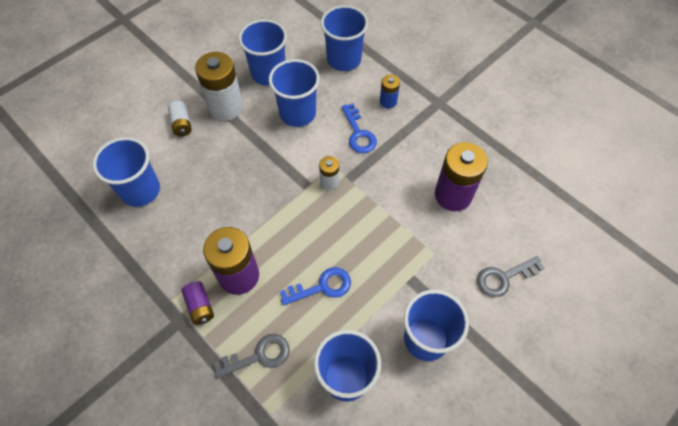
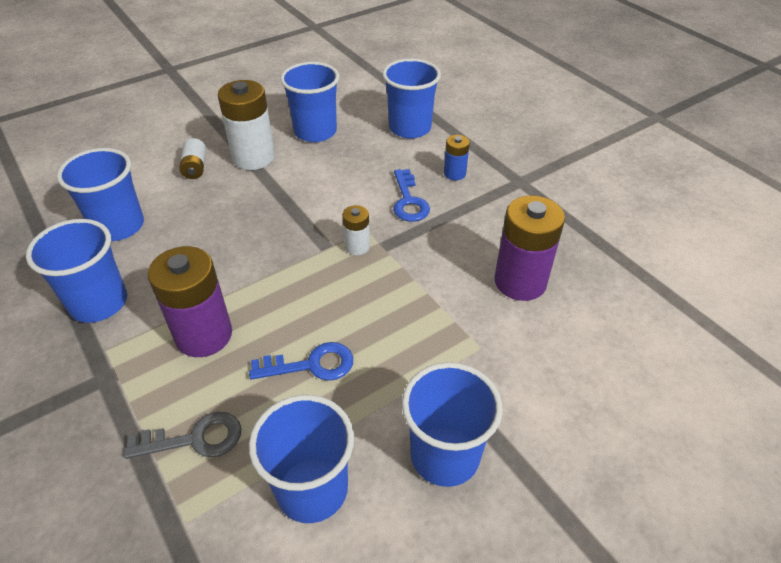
camera: 10 degrees right, 15 degrees down
purple battery [182,281,214,325] -> none
blue cup [269,59,320,127] -> blue cup moved to [26,219,127,323]
grey key [477,256,544,298] -> none

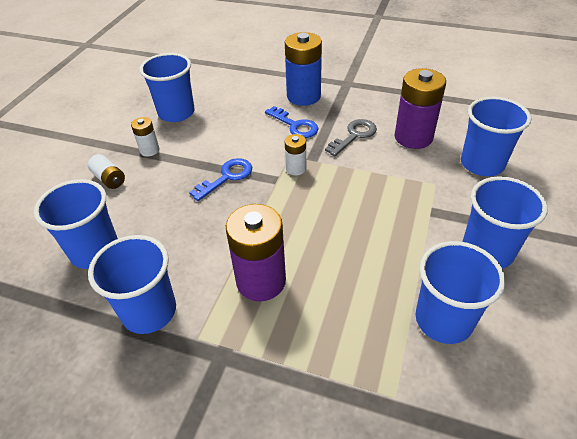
camera: 35 degrees left, 0 degrees up
grey key [124,411,242,459] -> grey key moved to [325,119,377,156]
white battery [218,80,275,170] -> white battery [131,117,159,157], size x0.51
blue key [249,342,353,381] -> blue key moved to [189,158,252,201]
blue cup [382,58,441,139] -> blue cup moved to [461,97,531,176]
blue battery [444,135,470,180] -> blue battery [285,32,322,106], size x1.96

